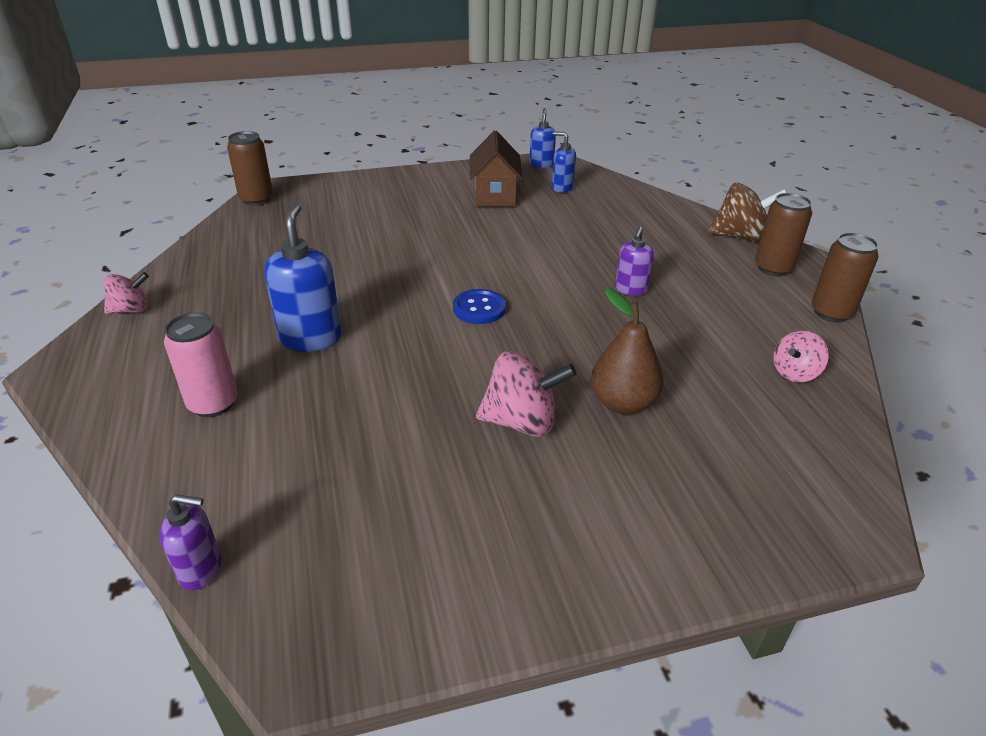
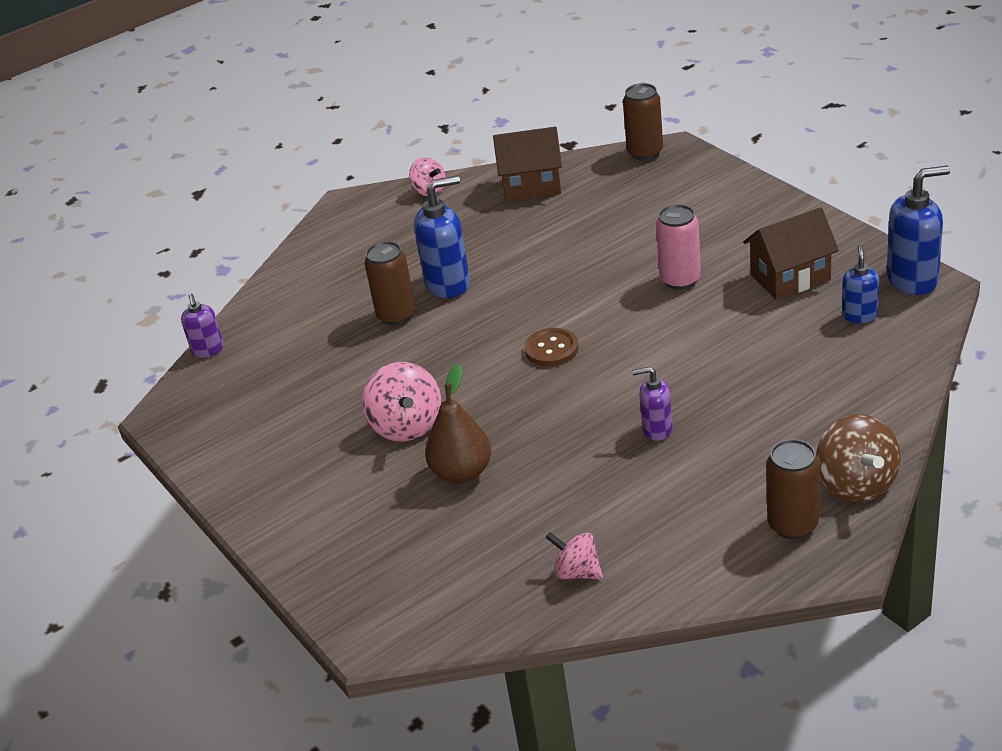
camera: 75 degrees right, 0 degrees up
pink can [164,312,238,417] -> pink can moved to [656,204,701,290]
blue button [453,289,506,324] -> brown button [525,328,578,366]
blue soap dispenser [529,108,556,168] -> blue soap dispenser [887,166,950,295], size x1.72
brown can [812,232,879,323] -> brown can moved to [364,241,416,325]
none -> brown house [493,127,562,201]

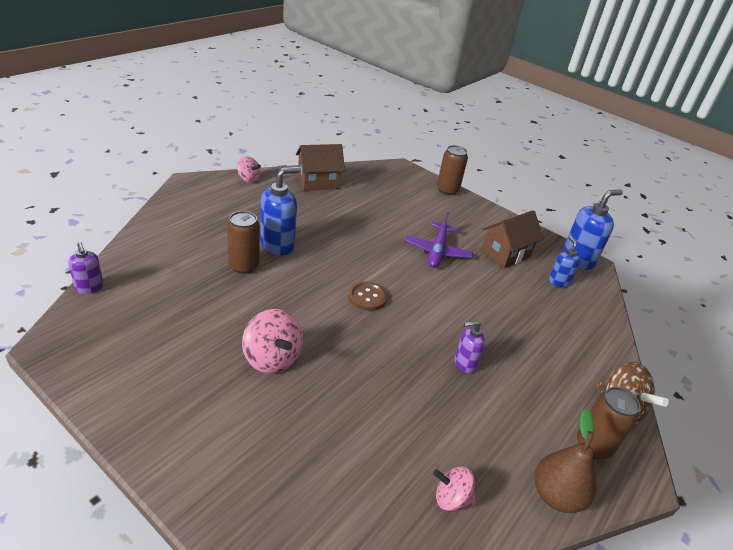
camera: 25 degrees left, 0 degrees up
brown pear [425,364,491,484] -> brown pear moved to [534,409,597,513]
brown can [623,83,663,160] -> brown can moved to [437,145,468,195]
pink can [656,204,701,290] -> purple plane [405,212,473,268]

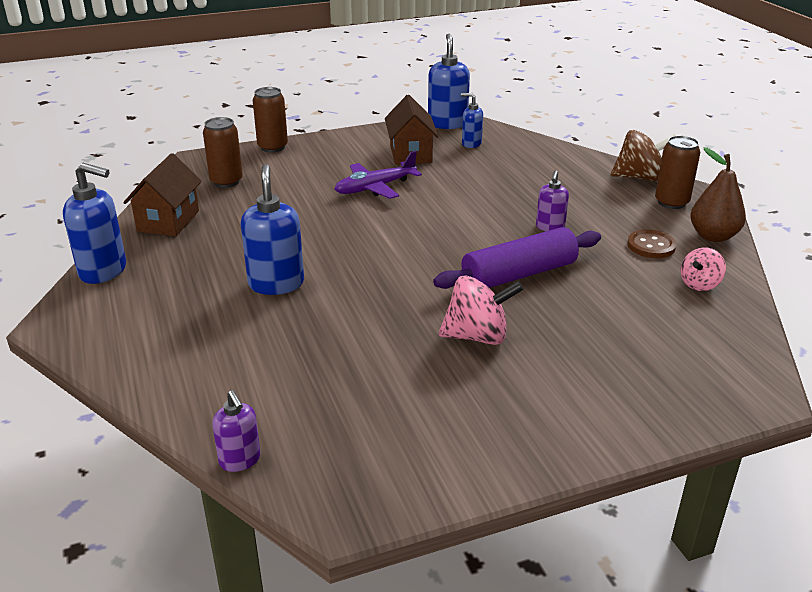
camera: 55 degrees left, 5 degrees down
purple soap dispenser [68,242,104,294] -> purple soap dispenser turned 60 degrees clockwise [212,390,261,472]
brown can [227,211,260,274] -> brown can moved to [203,117,243,188]
pink spinning top [237,156,261,183] -> blue soap dispenser [63,163,126,284]
brown button [348,281,387,311] -> brown button moved to [627,230,676,258]
purple plane [405,212,473,268] -> purple plane turned 105 degrees clockwise [335,151,422,199]
none -> purple rolling pin [433,227,601,289]

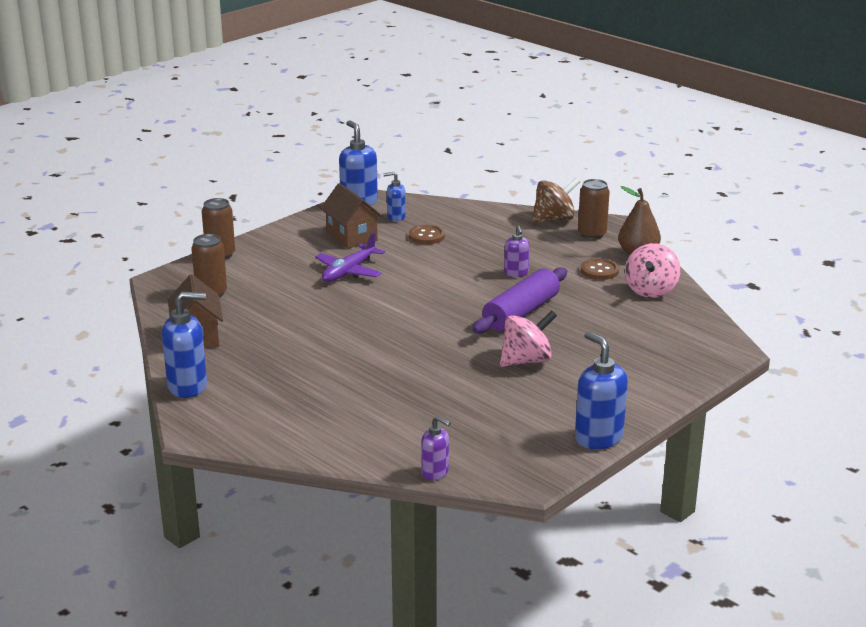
camera: 25 degrees left, 5 degrees down
blue soap dispenser [241,164,304,295] -> blue soap dispenser moved to [575,331,628,449]
pink spinning top [680,247,726,291] -> pink spinning top [625,243,681,298], size x1.61
none -> brown button [409,225,445,244]

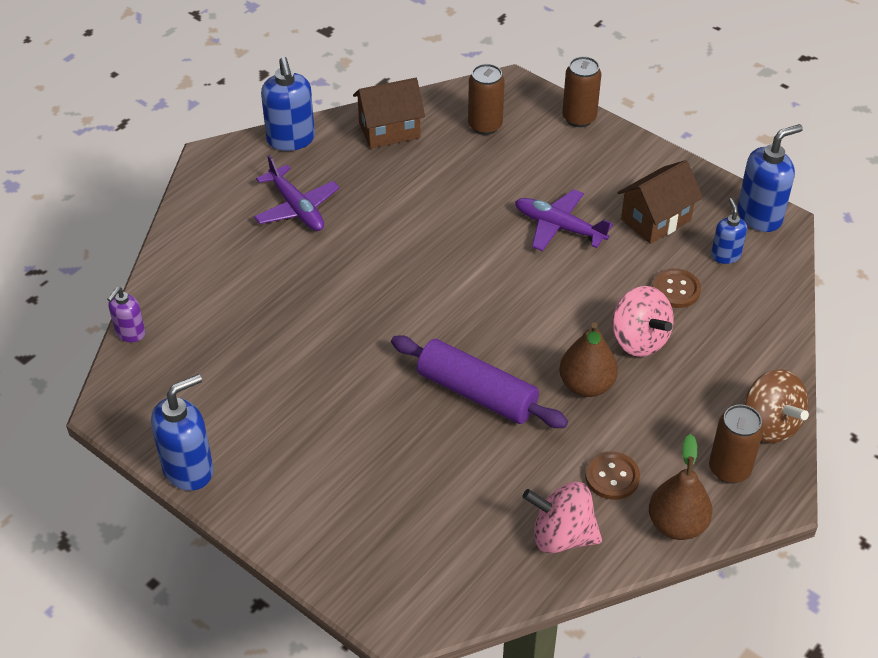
camera: 85 degrees right, 20 degrees up
pink spinning top [500,310,557,367] -> pink spinning top moved to [612,286,674,357]
purple soap dispenser [504,225,530,277] -> brown pear [559,322,618,397]
none -> purple plane [254,155,340,231]

